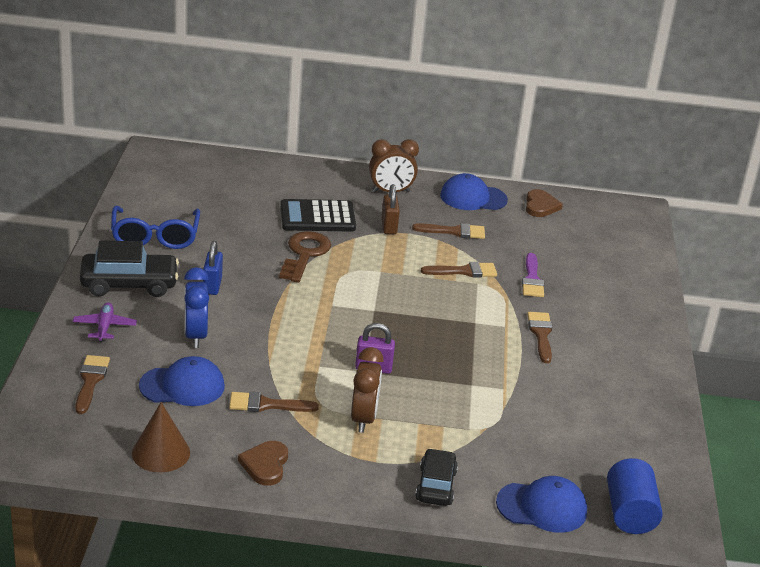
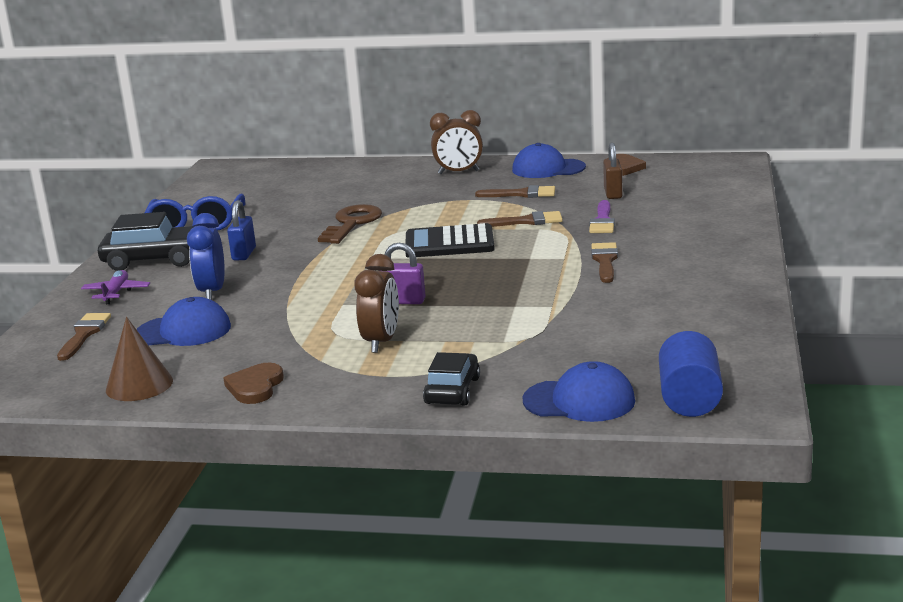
camera: 10 degrees right, 10 degrees down
brown brush [229,392,319,412] -> none
black calculator [280,199,356,232] -> black calculator moved to [405,223,495,258]
brown padlock [381,184,400,234] -> brown padlock moved to [603,142,623,199]

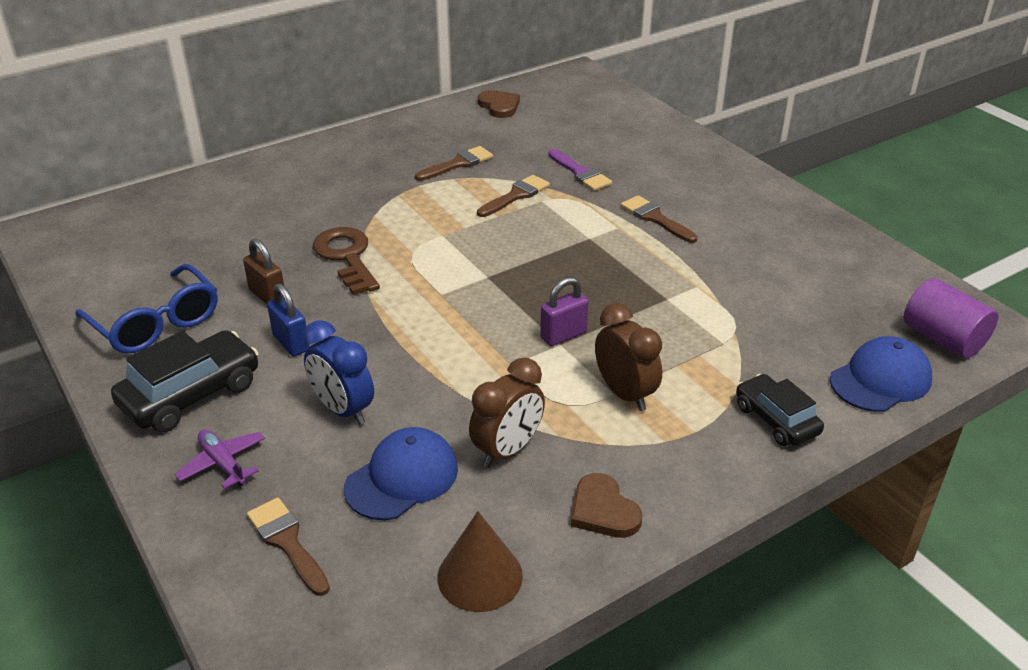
camera: 45 degrees left, 15 degrees up
black calculator [405,223,495,258] -> none
brown clock [430,110,483,174] -> brown clock moved to [469,357,545,468]
blue cap [512,143,586,178] -> none
brown padlock [603,142,623,199] -> brown padlock moved to [243,238,284,304]
blue cylinder [659,331,723,417] -> purple cylinder [904,278,998,358]

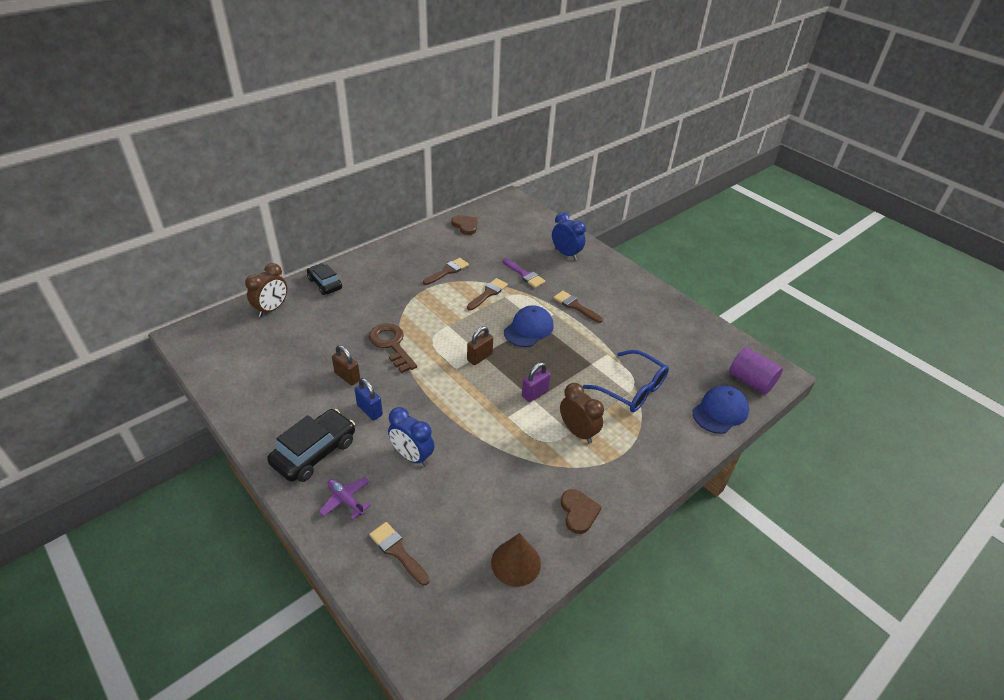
camera: 10 degrees left, 5 degrees up
blue glasses [75,264,218,354] -> blue glasses moved to [583,350,669,412]
blue cap [344,427,458,520] -> blue cap moved to [504,305,554,347]
brown clock [469,357,545,468] -> brown clock moved to [245,263,287,317]
brown heart [571,473,642,538] -> brown heart turned 150 degrees counterclockwise [561,489,602,534]
black car [736,374,824,446] -> black car moved to [307,263,342,295]
none -> brown padlock [467,326,493,365]
none -> blue clock [552,212,586,260]

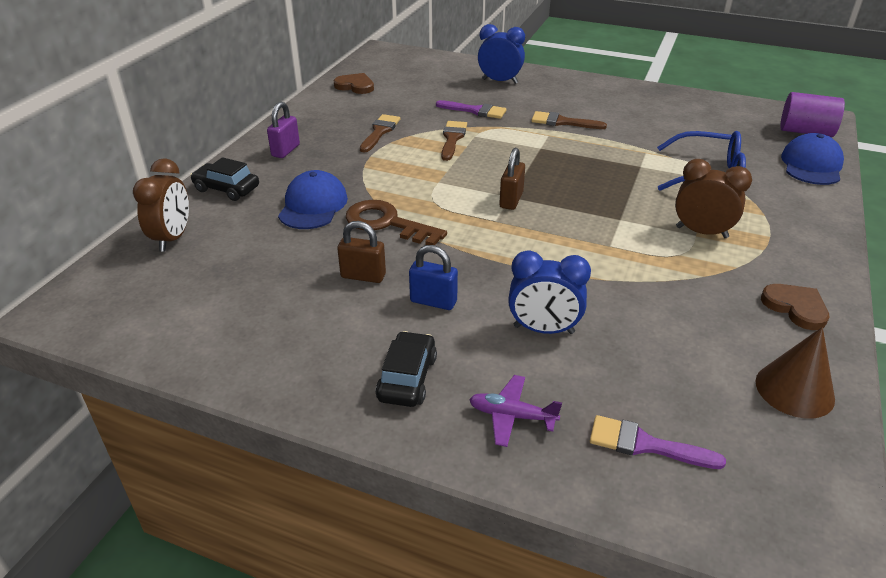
camera: 25 degrees left, 5 degrees down
black car [267,409,355,482] -> black car [376,331,437,407], size x0.65
brown brush [369,522,430,585] -> purple brush [590,415,726,469]
blue cap [504,305,554,347] -> blue cap moved to [278,170,348,229]
purple padlock [522,362,551,402] -> purple padlock moved to [267,102,300,158]

